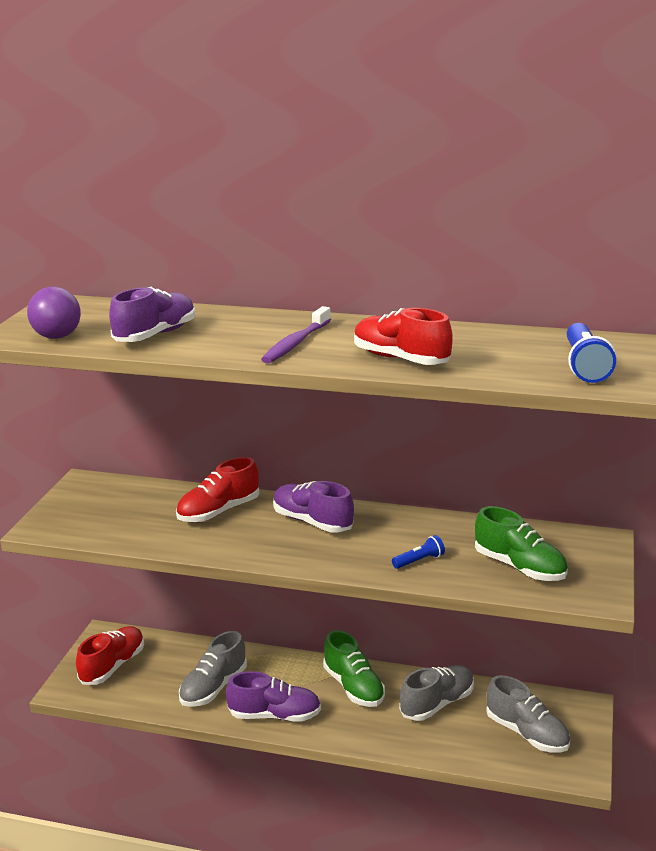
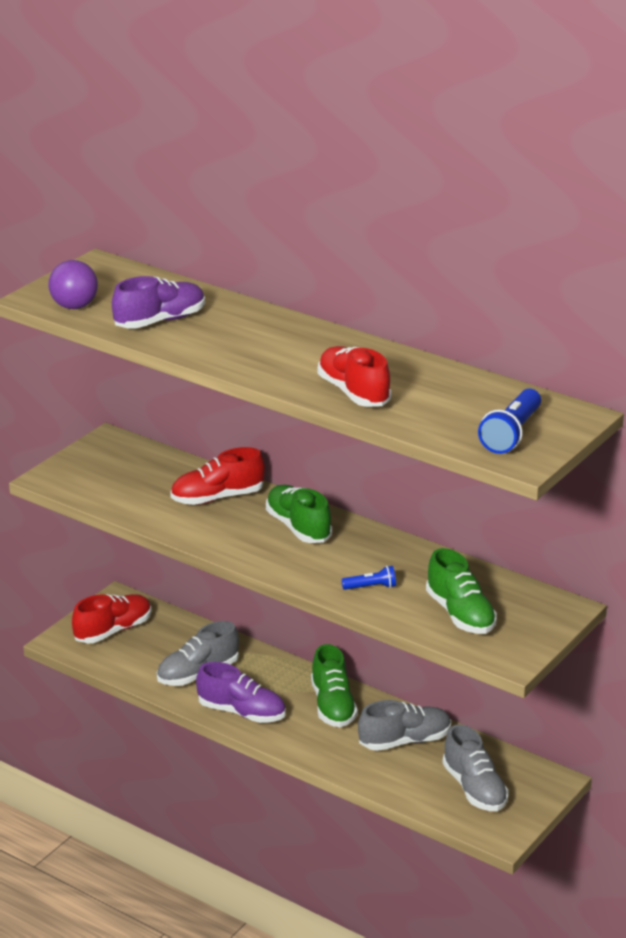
camera: 20 degrees right, 5 degrees up
purple toothbrush [261,306,331,363] -> none
purple shoe [273,481,354,533] -> green shoe [266,485,332,543]

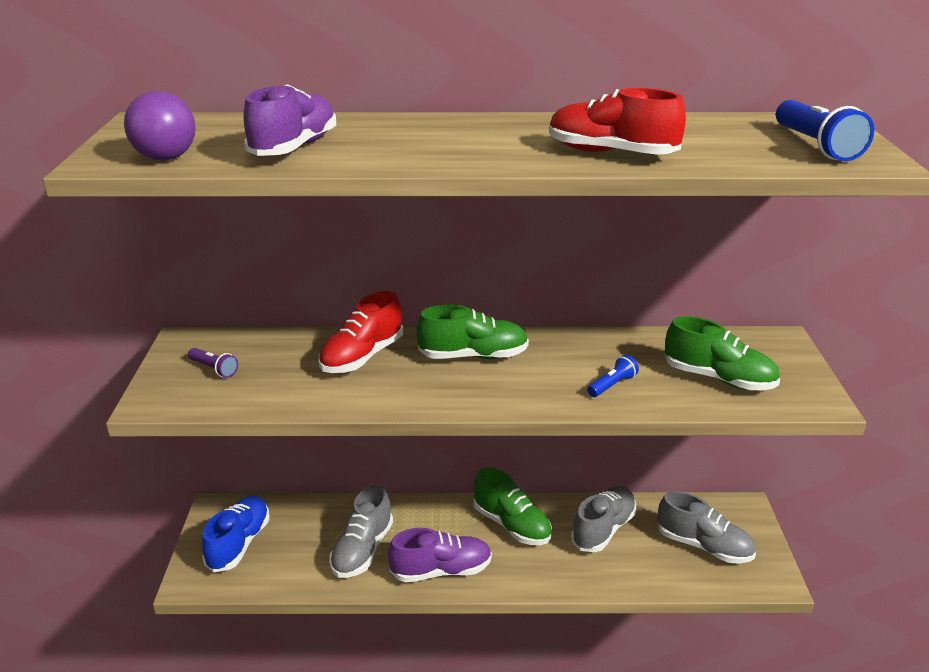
camera: 35 degrees left, 0 degrees up
red shoe [72,594,151,643] -> blue shoe [202,496,270,572]
green shoe [266,485,332,543] -> green shoe turned 150 degrees clockwise [417,305,529,359]
none -> purple flashlight [188,348,238,378]

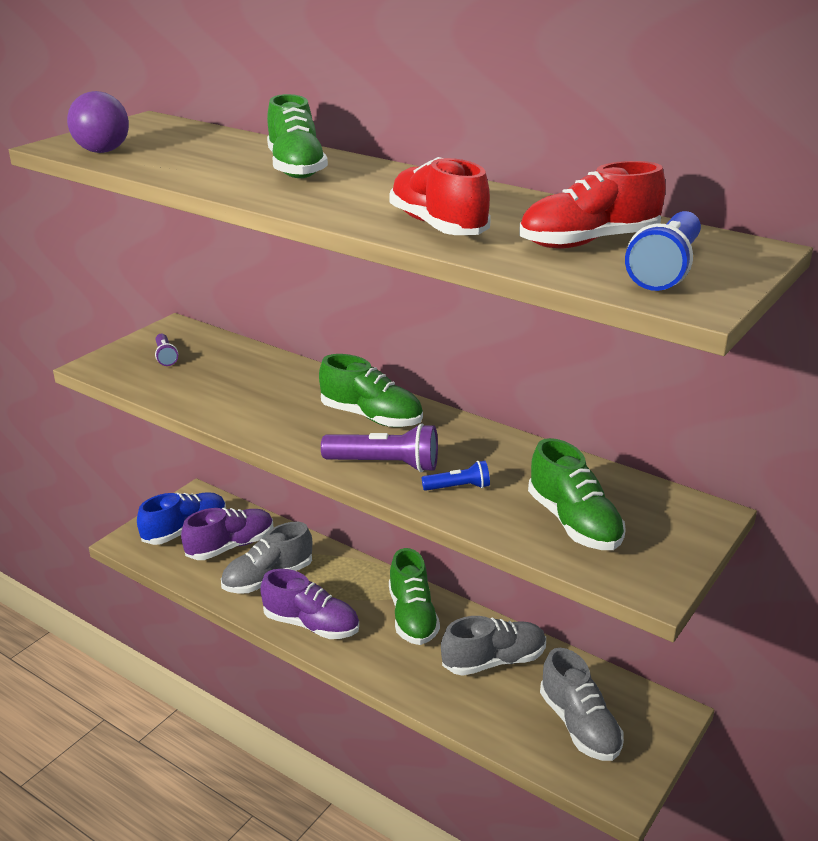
camera: 35 degrees right, 0 degrees up
purple shoe [244,84,336,156] -> purple shoe moved to [181,508,273,560]
red shoe [319,291,403,373] -> red shoe moved to [519,161,666,248]
none -> green shoe [267,94,328,178]
none -> purple flashlight [321,424,438,472]

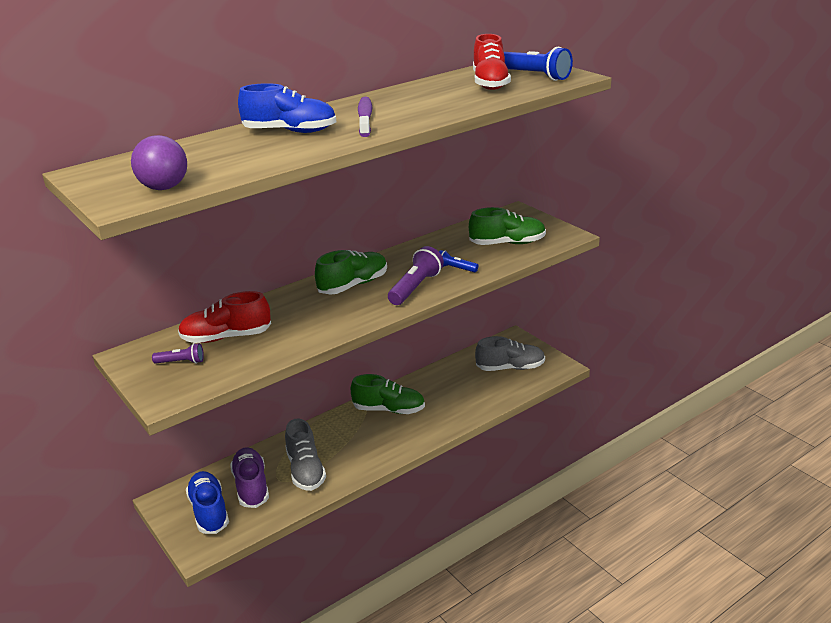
camera: 70 degrees left, 0 degrees up
purple shoe [260,569,359,639] -> none
green shoe [267,94,328,178] -> blue shoe [238,83,336,133]
red shoe [389,157,491,235] -> red shoe moved to [178,291,271,343]
blue flashlight [422,461,490,491] -> blue flashlight turned 75 degrees counterclockwise [439,250,478,272]
grey shoe [441,616,546,676] -> none
none -> purple toothbrush [358,97,372,137]

